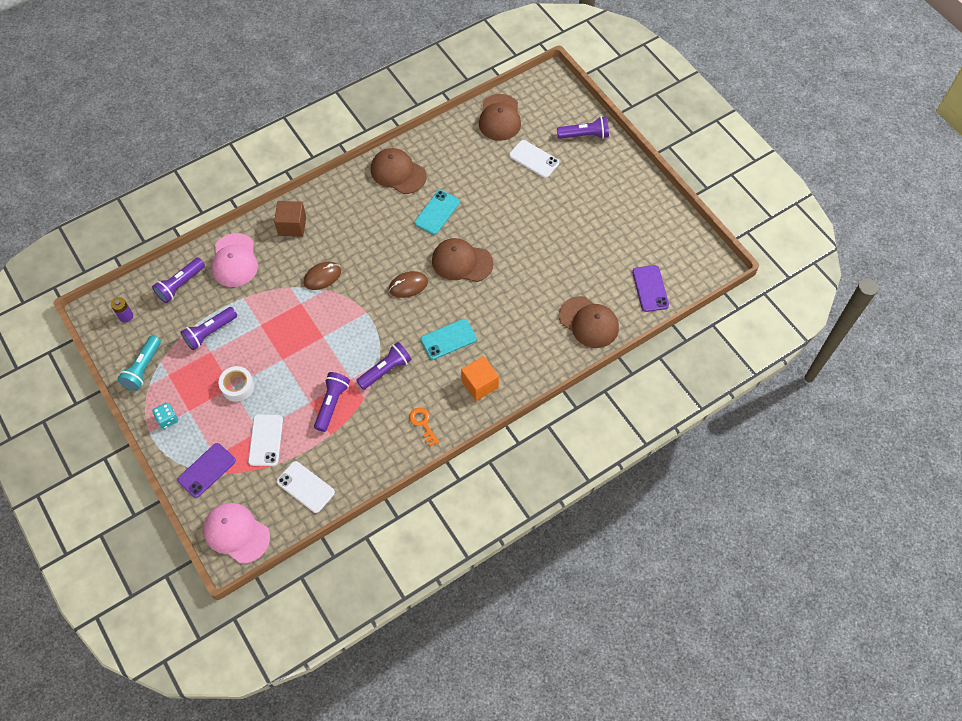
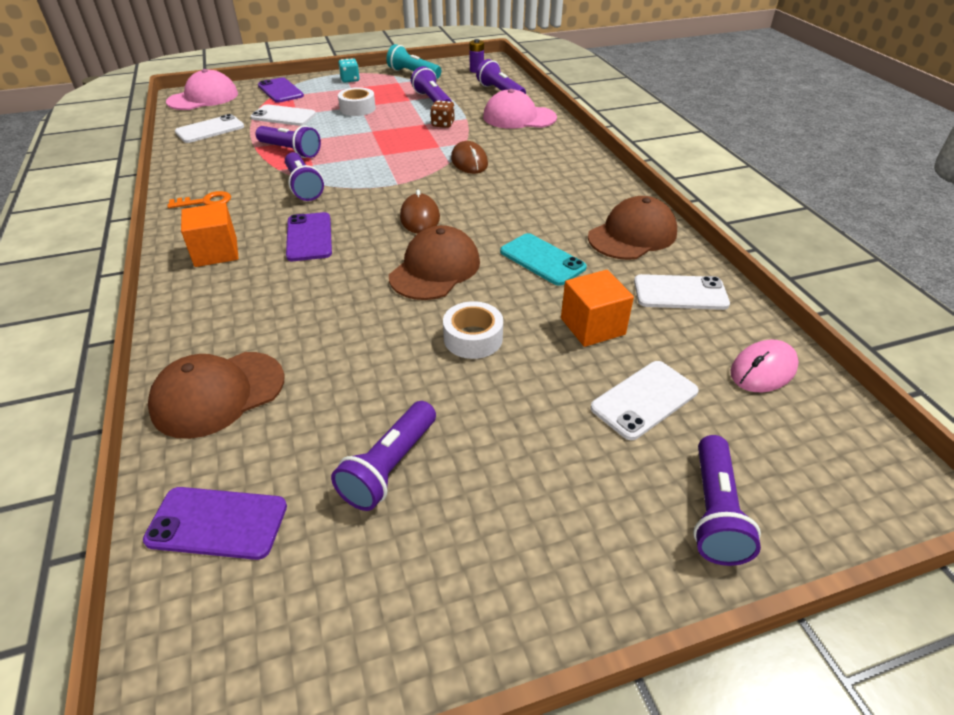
camera: 105 degrees right, 20 degrees down
brown cube [274,201,306,237] -> none
turquoise phone [420,319,477,360] -> purple phone [286,212,332,261]
brown cap [479,94,521,141] -> pink mouse [731,340,799,392]
none -> purple flashlight [331,401,436,511]
none -> brown dice [430,100,454,128]
none -> white tape [443,301,503,359]
none -> orange cube [561,270,634,347]
none -> white phone [634,274,730,310]

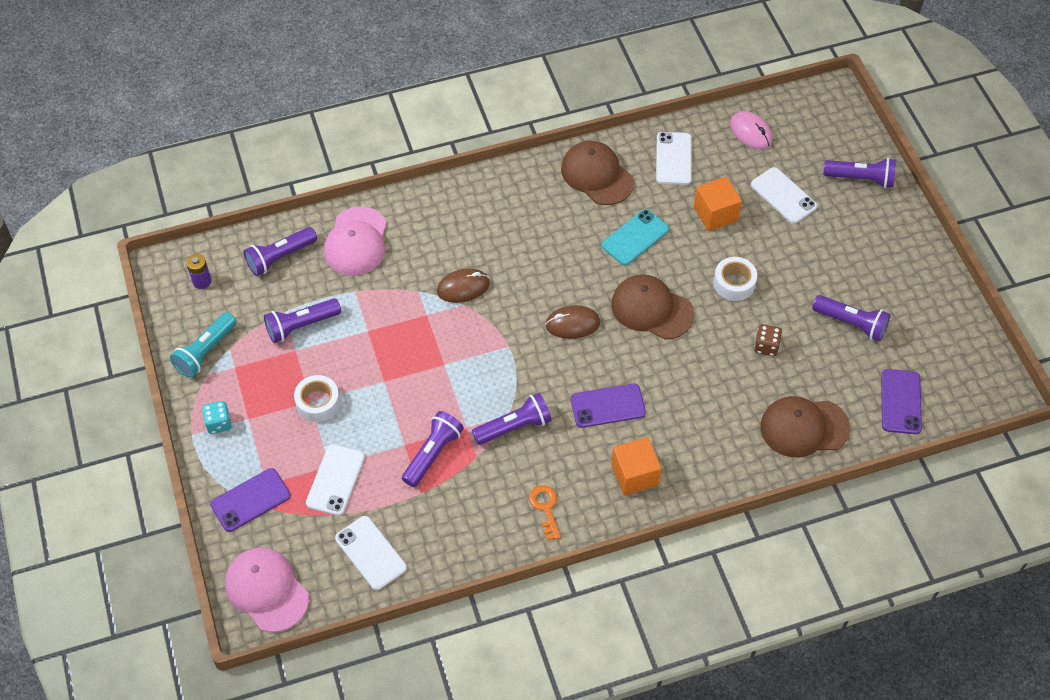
camera: 90 degrees left, 15 degrees up
brown cap [148,352,285,439] -> brown cap turned 120 degrees clockwise [761,396,850,458]
brown dice [430,100,454,128] -> brown dice moved to [754,324,782,356]

